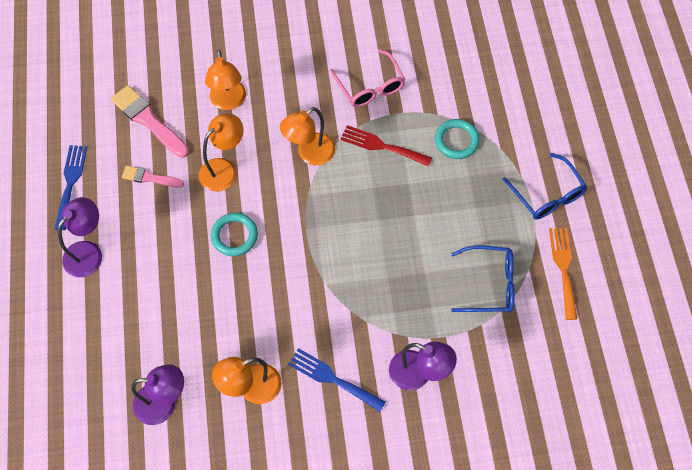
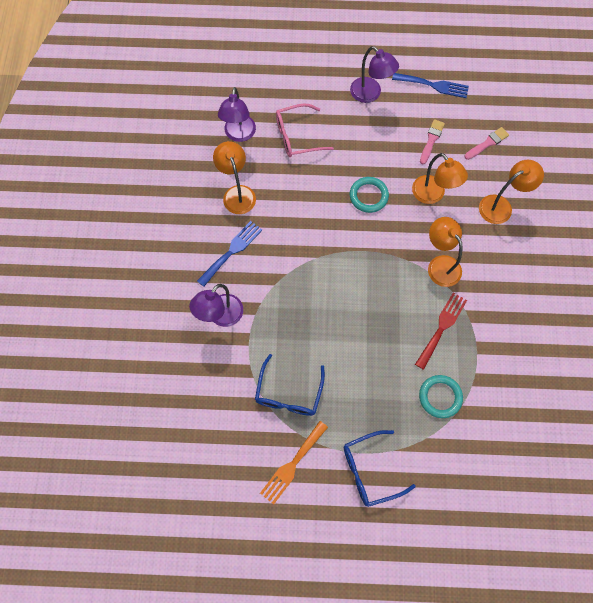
camera: 100 degrees right, 5 degrees up
pink brush [111,85,189,158] -> pink brush [465,127,509,160], size x0.59
orange lamp [205,50,246,110] -> orange lamp turned 150 degrees clockwise [479,160,544,224]
pink glasses [330,49,406,107] -> pink glasses moved to [276,103,334,157]
orange fork [549,228,577,320] -> orange fork turned 120 degrees clockwise [260,421,328,505]

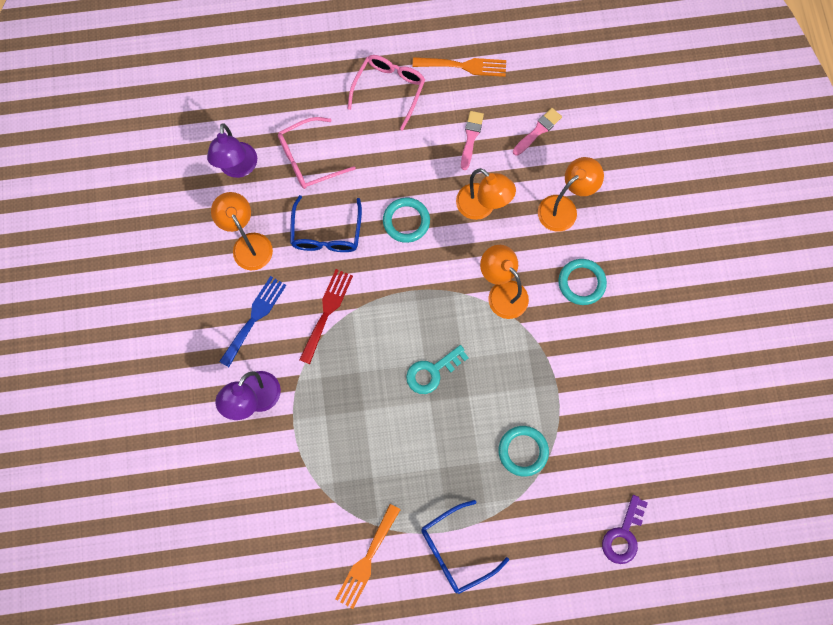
camera: 10 degrees left, 5 degrees up
blue glasses [255,354,325,416] -> blue glasses moved to [290,195,362,252]
purple lamp [350,46,399,103] -> pink glasses [347,55,425,131]
blue fork [392,73,469,98] -> orange fork [413,57,506,77]
red fork [415,293,467,370] -> red fork moved to [299,269,353,364]
none -> turquoise key [406,345,469,394]
none -> turquoise ring [558,259,607,305]
none -> purple key [602,495,648,564]

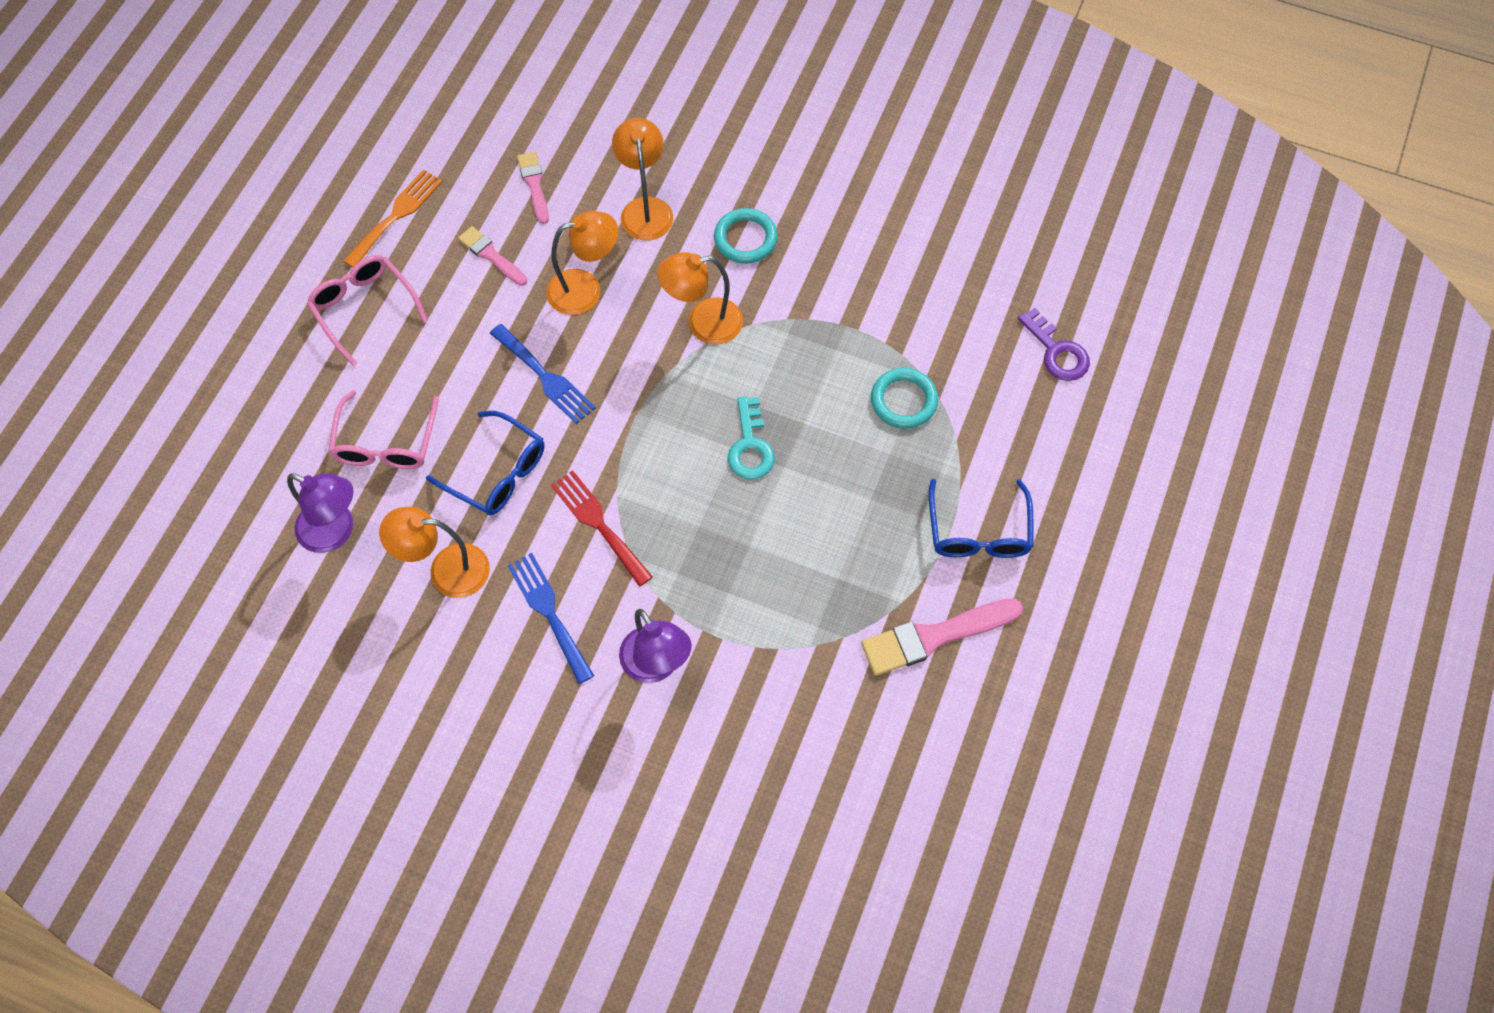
camera: 60 degrees left, 10 degrees down
orange fork [336,504,401,609] -> pink brush [861,598,1023,676]
turquoise ring [383,198,430,243] -> blue fork [490,324,596,424]

